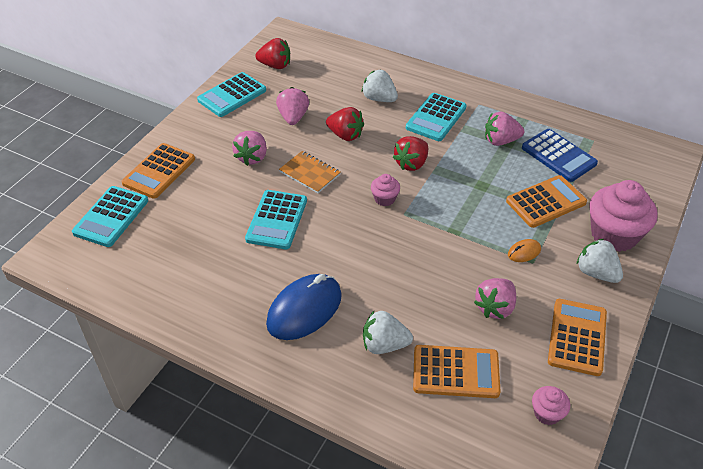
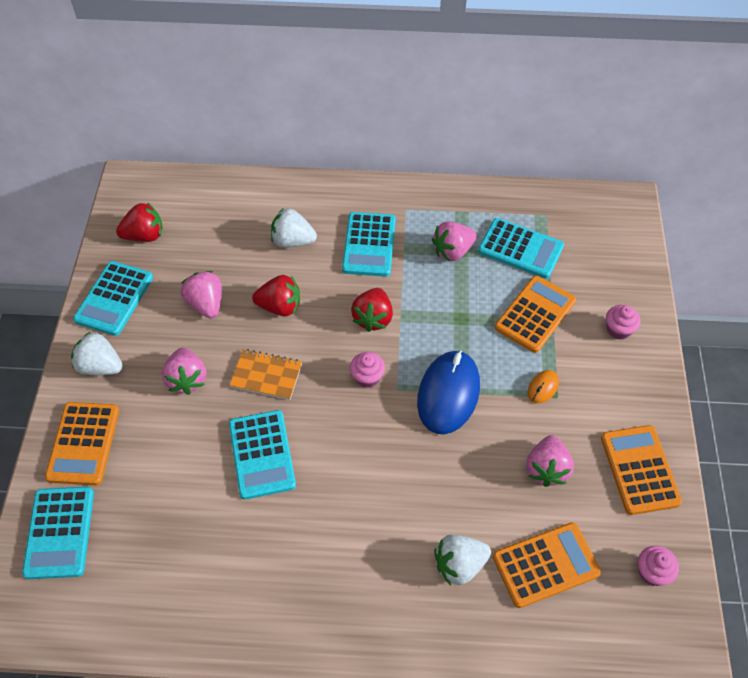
camera: 25 degrees left, 10 degrees up
blue mouse [266,274,342,340] -> blue mouse moved to [417,350,480,434]
blue calculator [522,129,598,182] -> turquoise calculator [478,218,564,279]
white strawberry [577,239,623,283] -> white strawberry moved to [71,332,123,375]
pink cupcake [589,180,658,252] -> pink cupcake [606,305,640,340], size x0.48

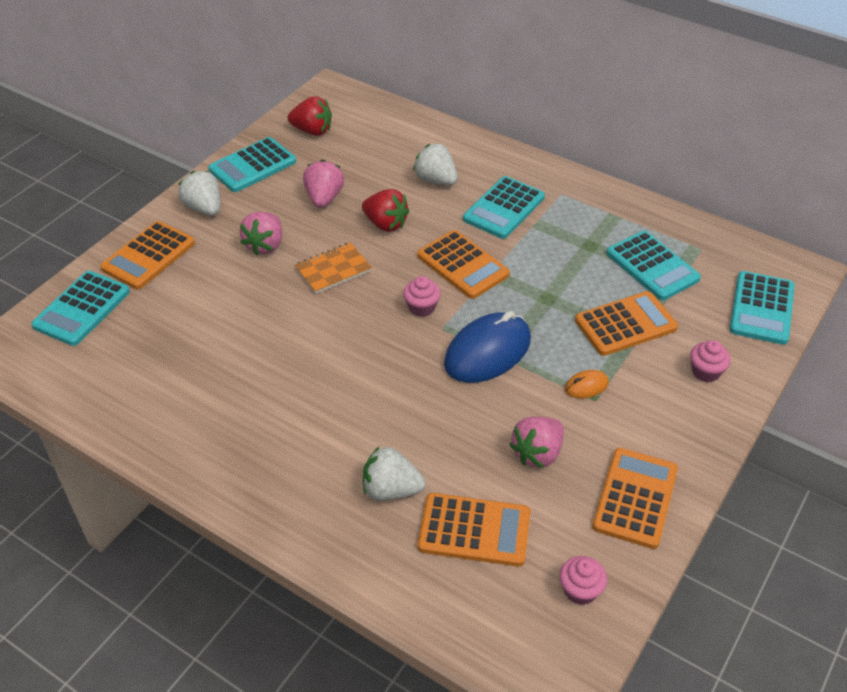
camera: 30 degrees right, 10 degrees down
orange notebook [229,349,302,400] -> orange notebook turned 75 degrees counterclockwise [295,242,372,294]
turquoise calculator [229,410,296,500] -> turquoise calculator moved to [730,271,794,345]
red strawberry [351,288,393,332] -> orange calculator [417,230,510,299]
pink strawberry [432,222,477,261] -> none

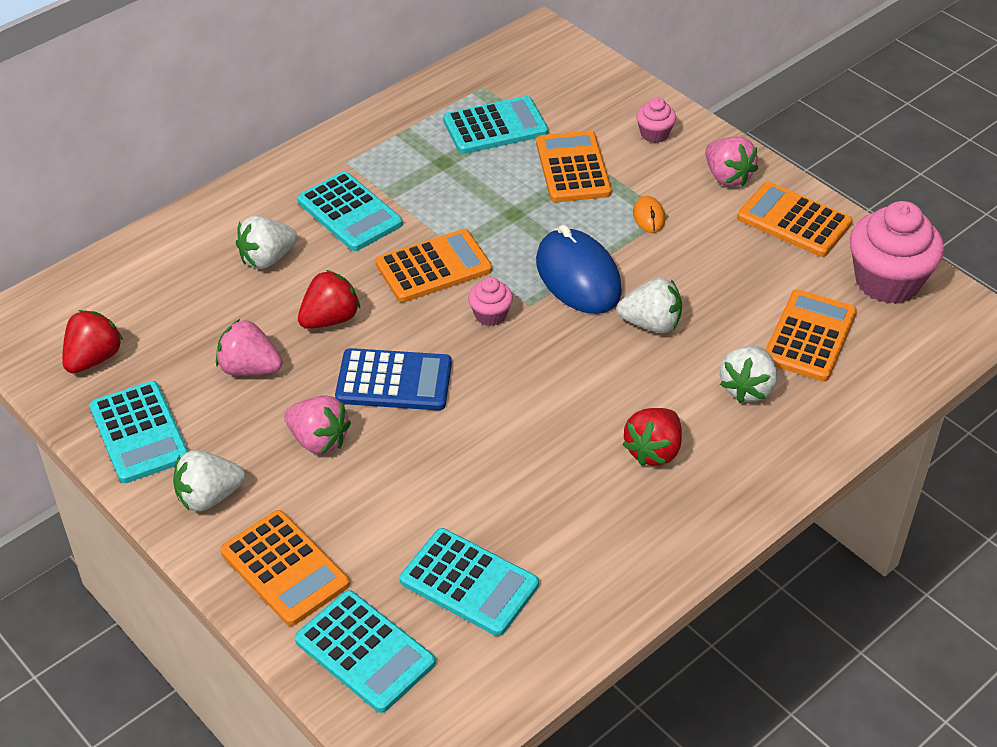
camera: 75 degrees left, 0 degrees up
orange notebook [295,242,372,294] -> blue calculator [335,348,452,410]
pink strawberry [509,416,564,468] -> pink strawberry moved to [705,136,758,187]
pink cupcake [560,556,607,605] -> pink cupcake [850,201,944,304], size x2.09
turquoise calculator [730,271,794,345] -> turquoise calculator moved to [400,528,539,636]
none -> white strawberry [617,278,682,333]
none -> red strawberry [622,408,682,466]

